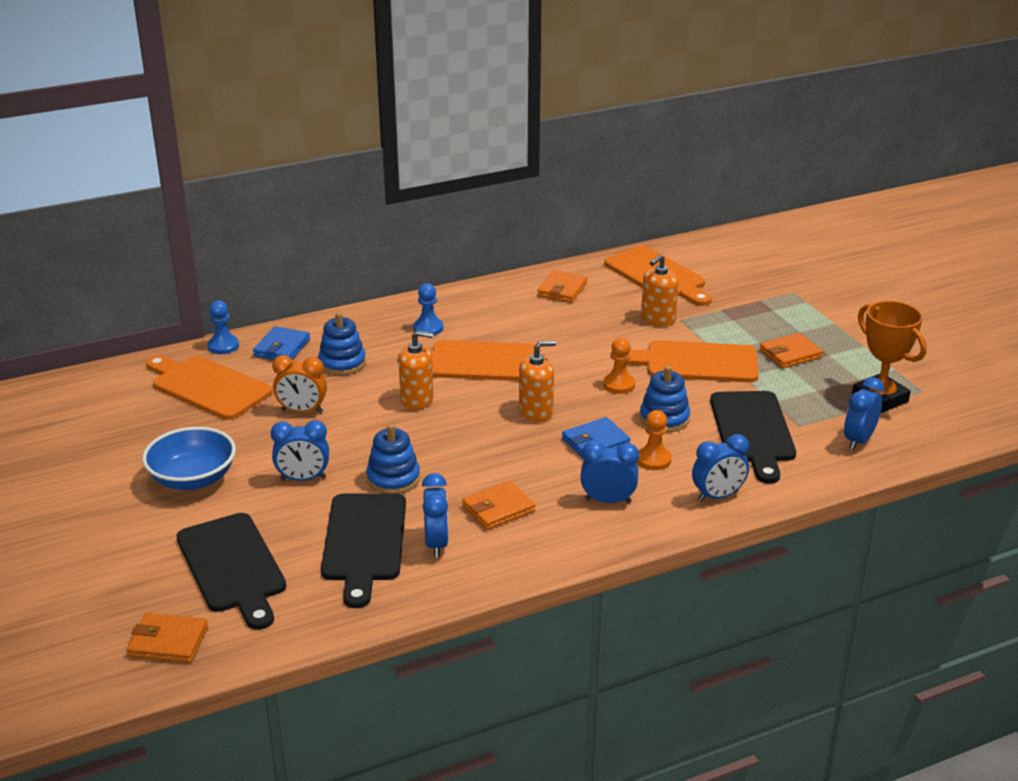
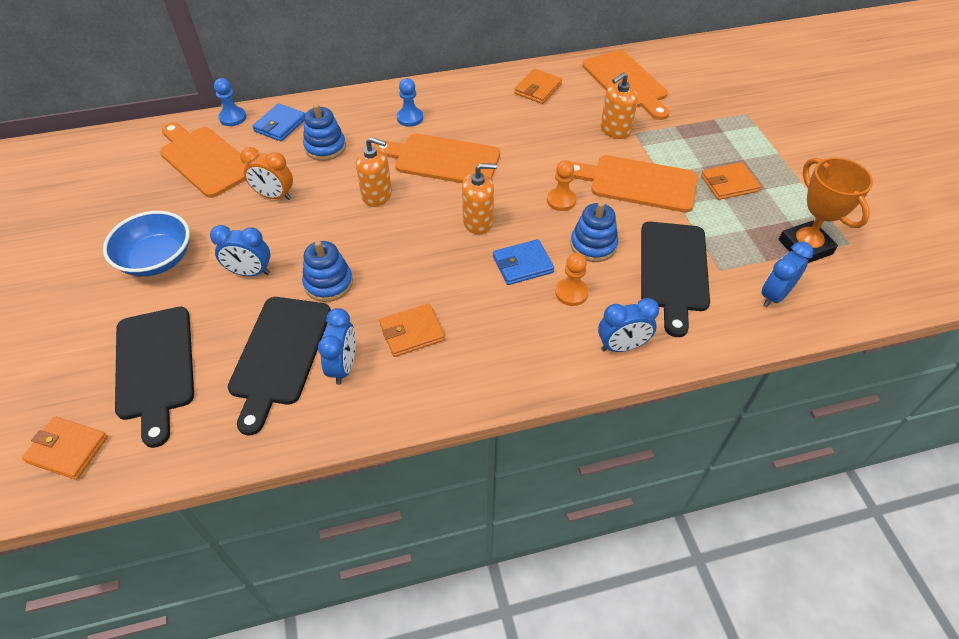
camera: 10 degrees right, 20 degrees up
blue clock [580,441,639,503] -> none

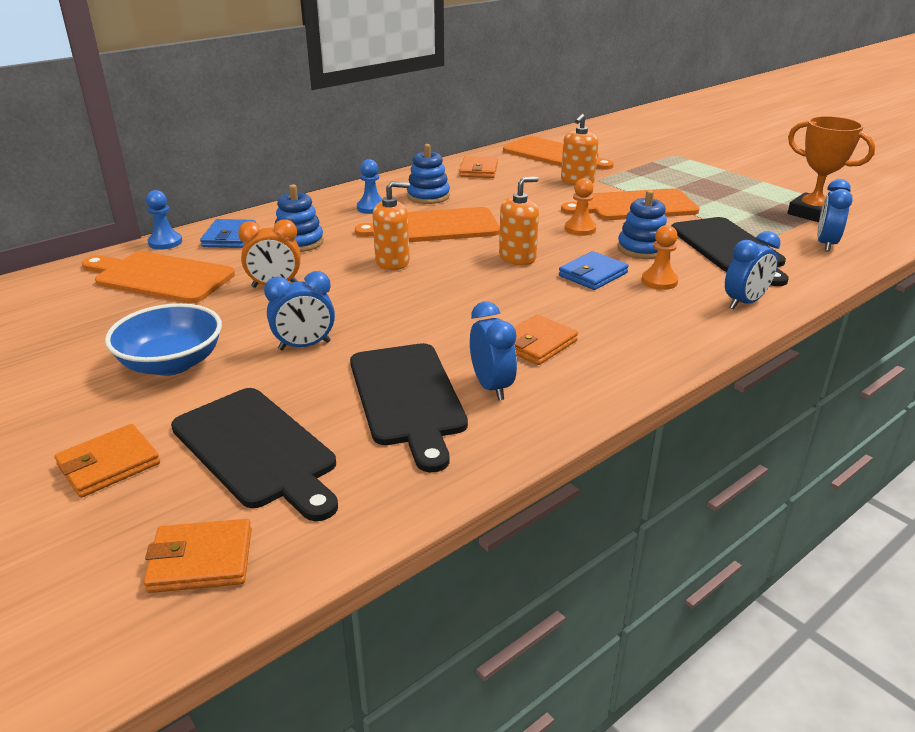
camera: 25 degrees left, 20 degrees down
blue stacking toy [302,240,353,302] -> blue stacking toy moved to [407,144,450,204]
orange wallet [701,162,761,200] -> orange wallet moved to [54,424,160,498]

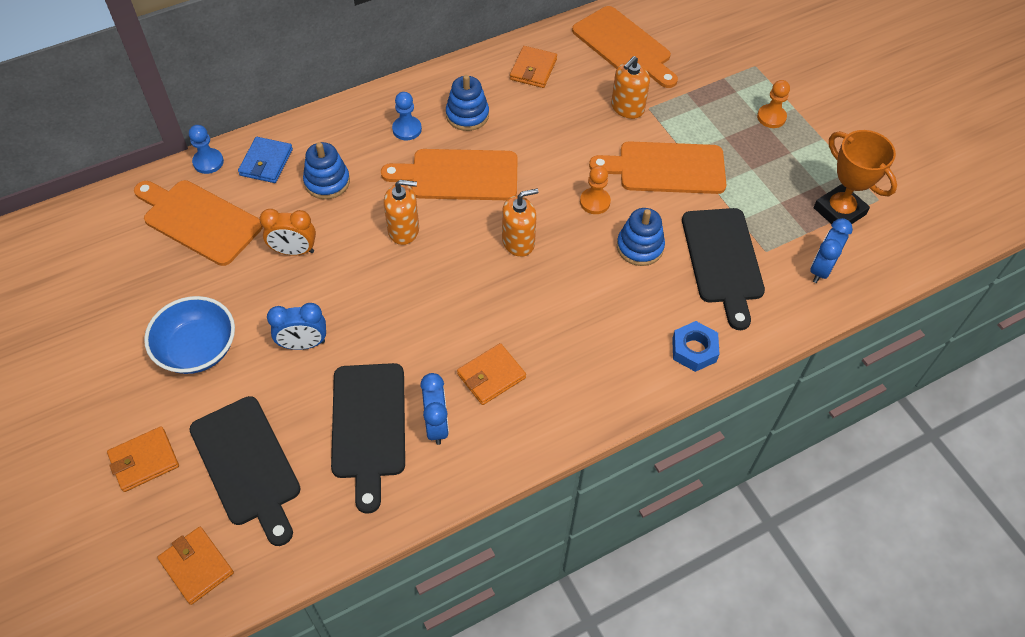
camera: 10 degrees right, 25 degrees up
orange wallet [144,519,252,593] -> orange wallet turned 45 degrees clockwise [157,527,234,605]
blue wallet [559,251,629,290] -> none
orange pawn [641,225,678,290] -> orange pawn moved to [757,80,790,128]
blue clock [725,231,781,309] -> blue nut [672,321,720,372]

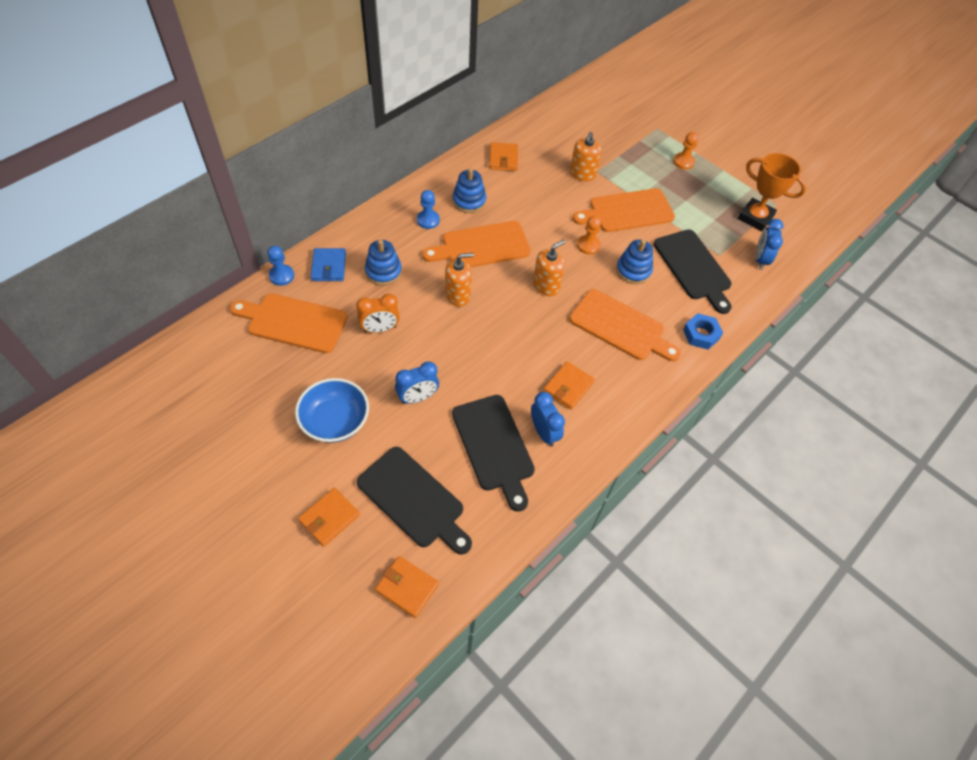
camera: 20 degrees left, 0 degrees up
orange cutting board [572,6,678,88] -> orange cutting board moved to [569,289,681,361]

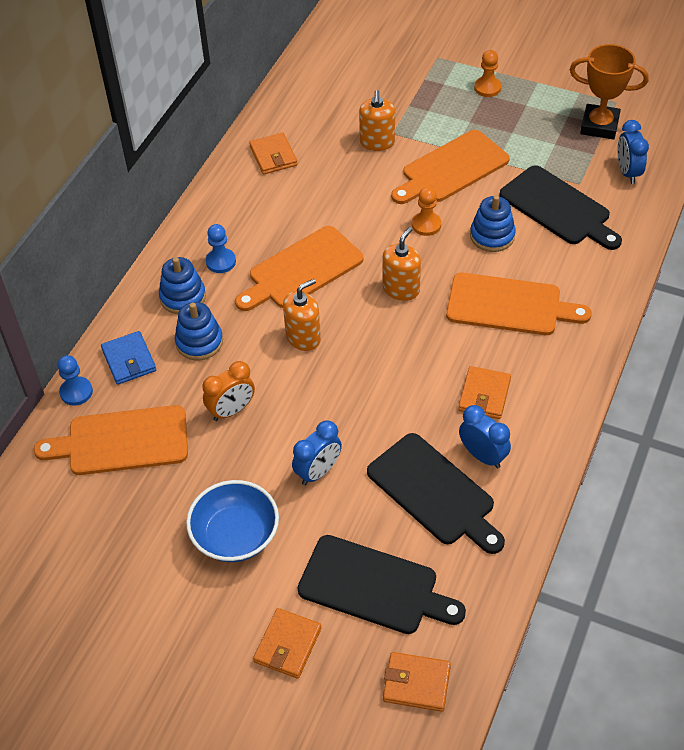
camera: 15 degrees left, 5 degrees down
blue stacking toy [453,168,486,213] -> blue stacking toy moved to [159,257,206,314]
blue nut [683,313,723,350] -> none

